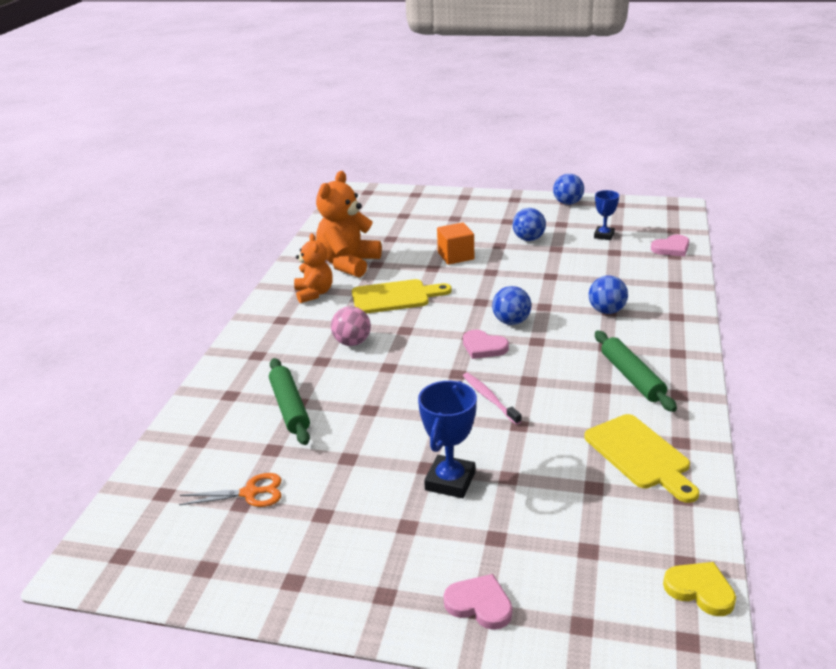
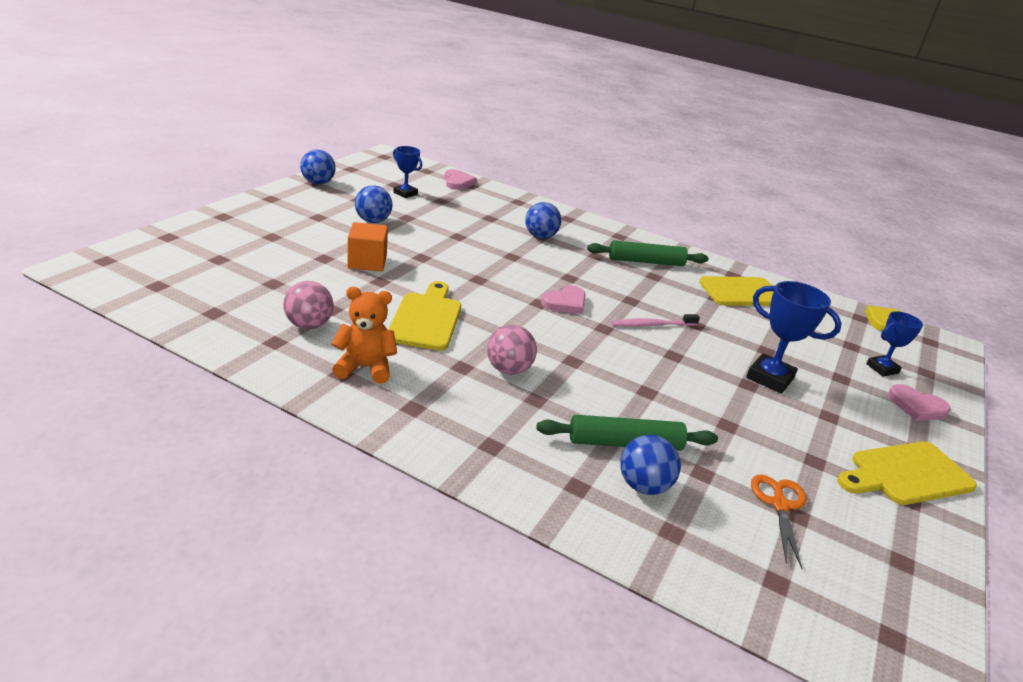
camera: 80 degrees left, 0 degrees up
orange teddy bear [316,171,382,278] -> pink ball [283,281,333,329]
pink heart [444,574,512,630] -> pink heart turned 105 degrees counterclockwise [888,384,951,421]
blue ball [492,286,531,325] -> blue ball moved to [620,435,681,495]
none -> yellow cutting board [837,441,977,505]
none -> blue trophy [866,311,923,376]

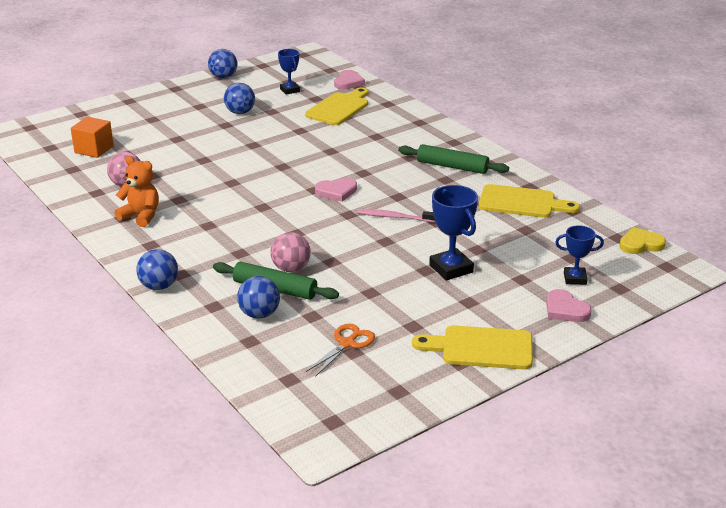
camera: 30 degrees right, 0 degrees up
orange cube [347,222,388,272] -> orange cube moved to [71,117,114,158]
yellow cutting board [388,281,461,351] -> yellow cutting board moved to [305,87,369,125]
pink ball [487,325,537,375] -> pink ball moved to [270,232,311,272]
blue ball [525,202,561,239] -> blue ball moved to [136,249,178,290]

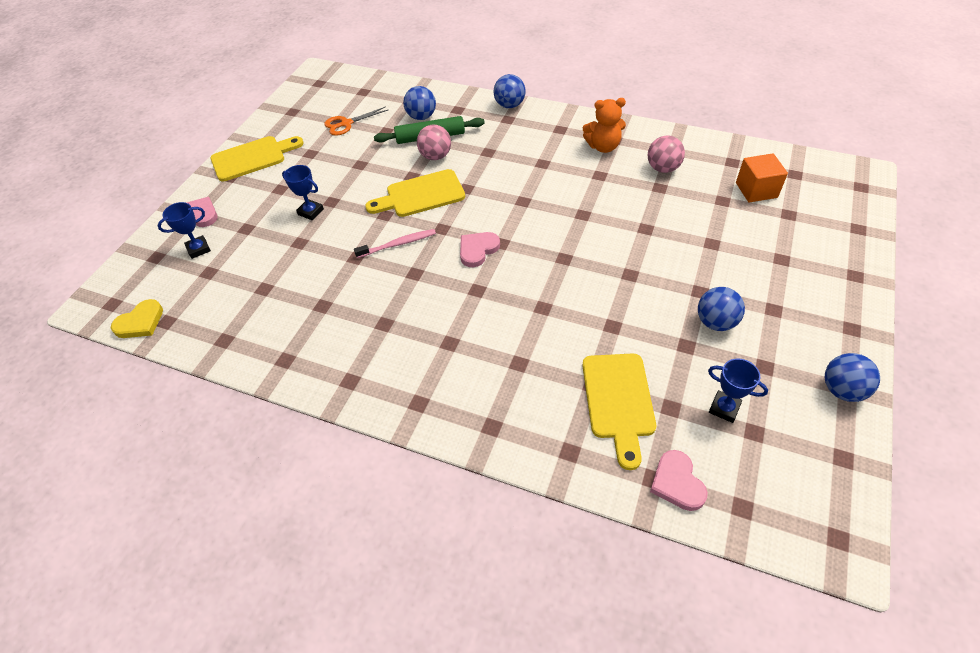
camera: 150 degrees right, 20 degrees up
orange scissors [306,323,375,377] -> orange scissors turned 60 degrees clockwise [324,106,388,136]
green rolling pin [398,144,509,174] -> none
blue trophy [429,185,478,281] -> blue trophy [282,165,324,220], size x0.64
yellow cutting board [479,184,580,218] -> yellow cutting board moved to [365,169,465,217]

